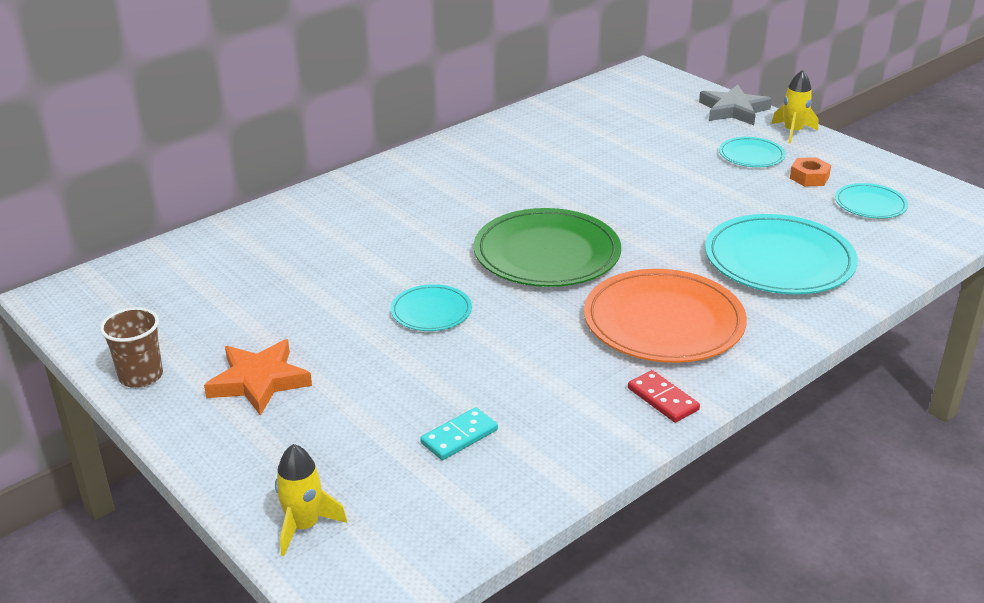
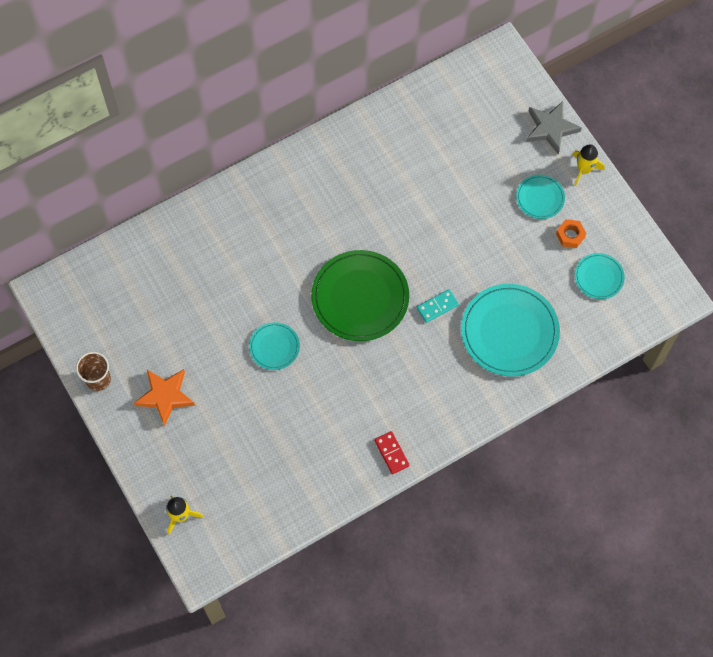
camera: 10 degrees right, 35 degrees up
turquoise domino [420,407,498,460] -> turquoise domino moved to [416,289,459,323]
orange plate [584,269,747,363] -> none

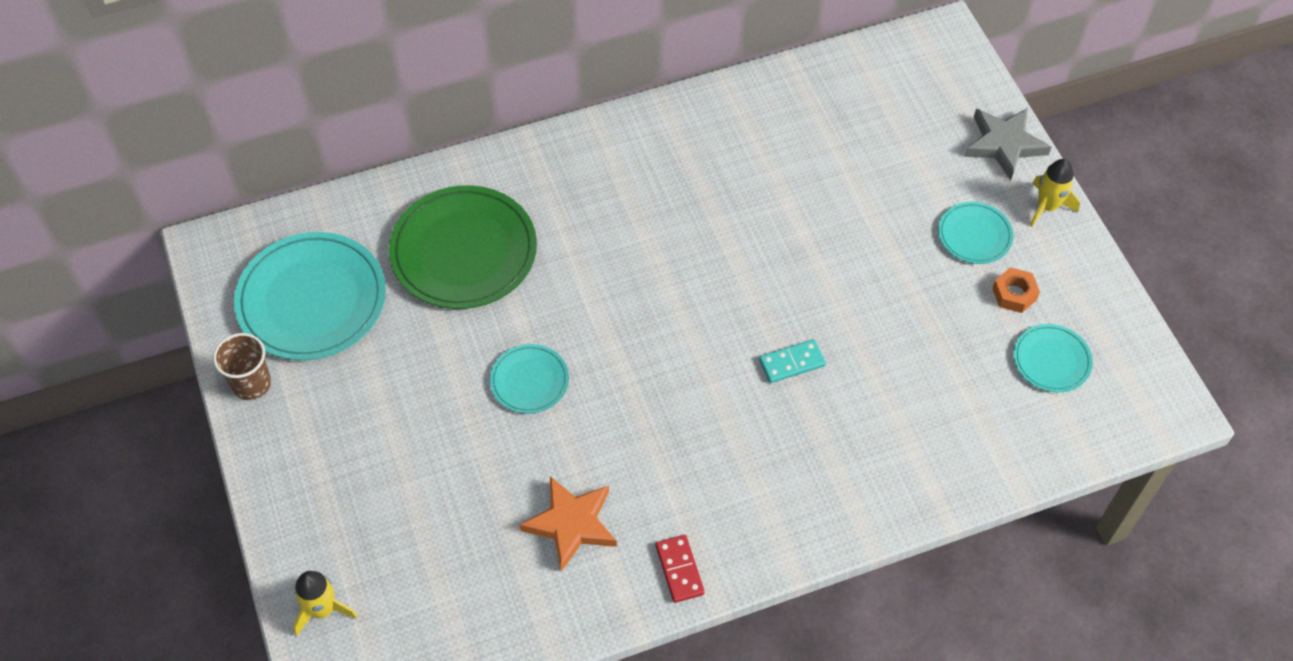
camera: 10 degrees right, 10 degrees down
orange star [134,369,195,426] -> orange star moved to [520,476,617,572]
green plate [311,250,409,341] -> green plate moved to [389,185,537,309]
turquoise plate [461,284,560,377] -> turquoise plate moved to [234,232,386,360]

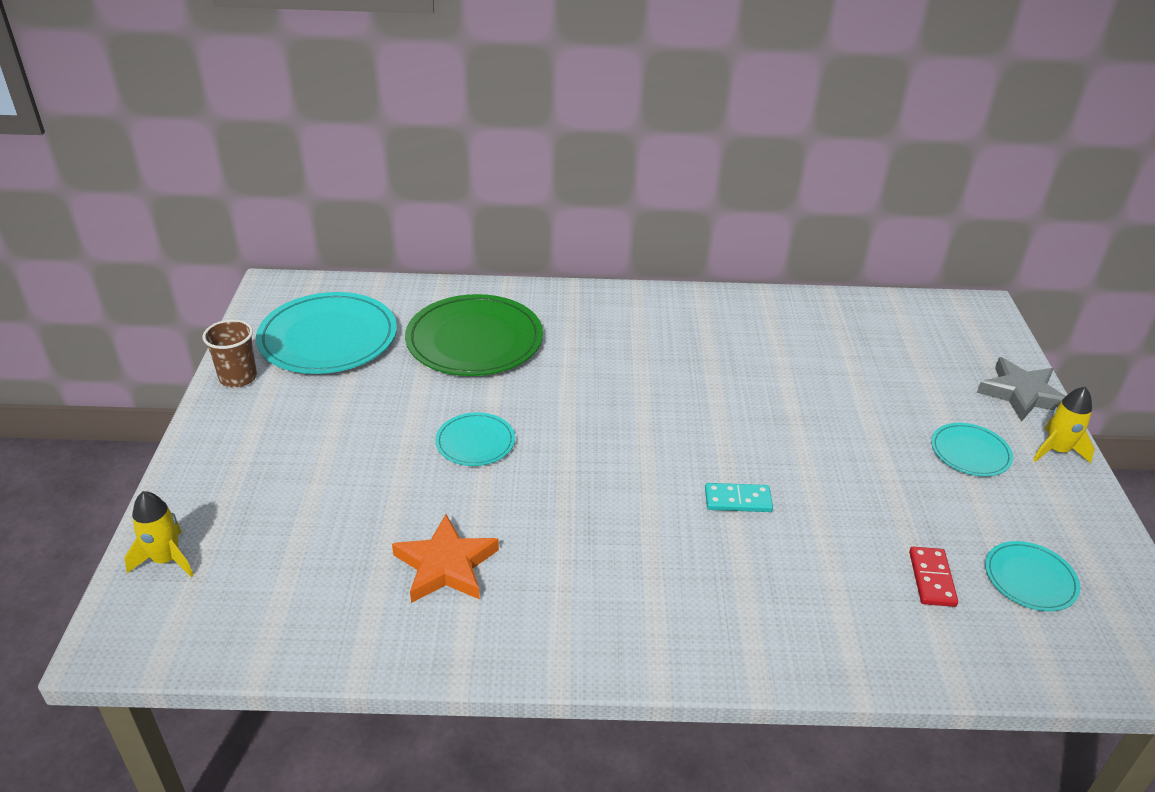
camera: 20 degrees right, 20 degrees down
red domino [655,535,705,603] -> red domino moved to [909,547,958,607]
orange nut [992,267,1040,313] -> none

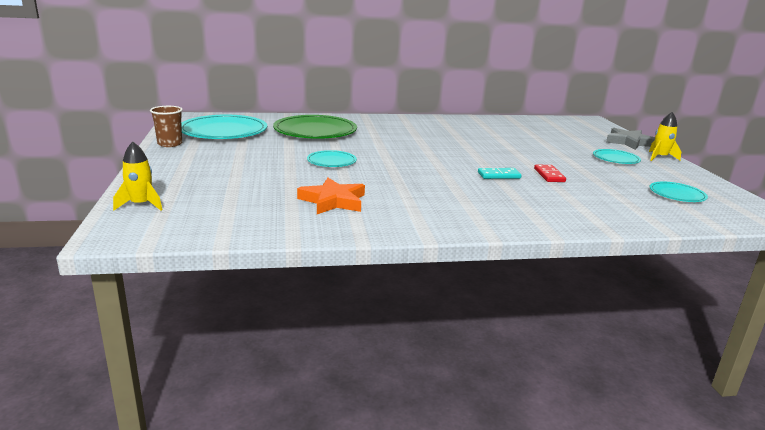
camera: 10 degrees left, 15 degrees down
red domino [909,547,958,607] -> red domino moved to [534,165,566,182]

